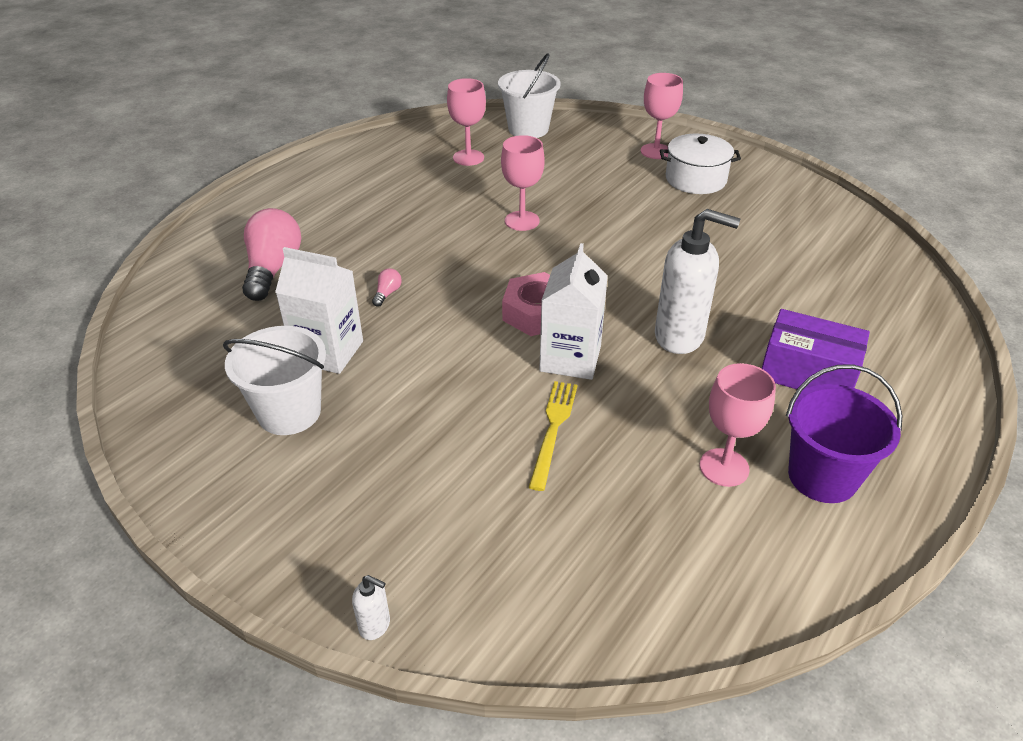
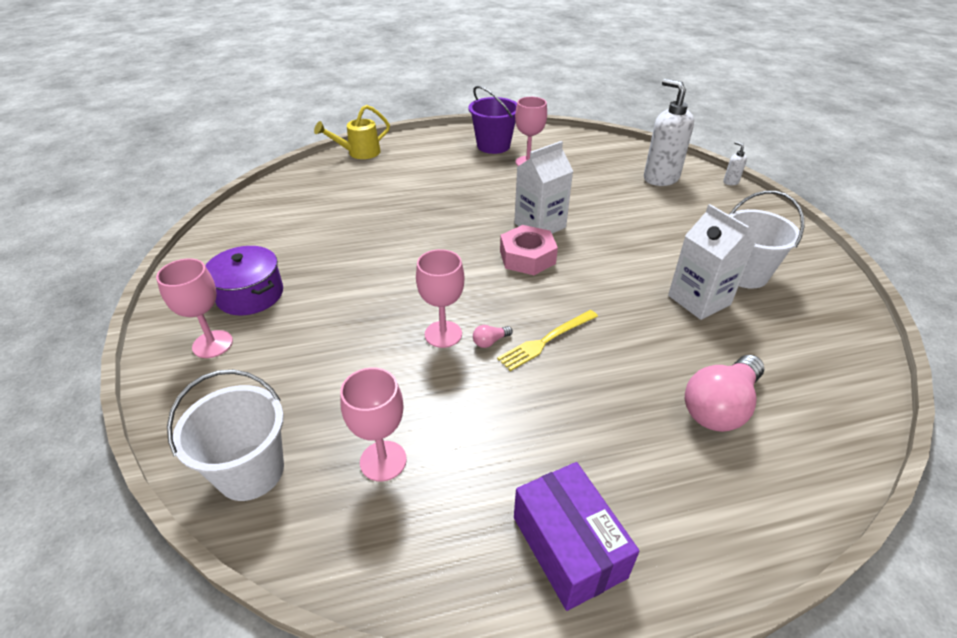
camera: 140 degrees left, 0 degrees up
pink light bulb [372,268,402,307] -> pink light bulb moved to [473,325,513,348]
yellow fork [529,381,578,491] -> yellow fork moved to [497,310,598,371]
white soap dispenser [655,209,740,354] -> white soap dispenser moved to [644,79,694,186]
white pot [660,134,741,194] -> purple pot [205,246,283,315]
purple box [761,309,870,390] -> purple box moved to [514,462,639,611]
none -> yellow watering can [314,105,390,159]

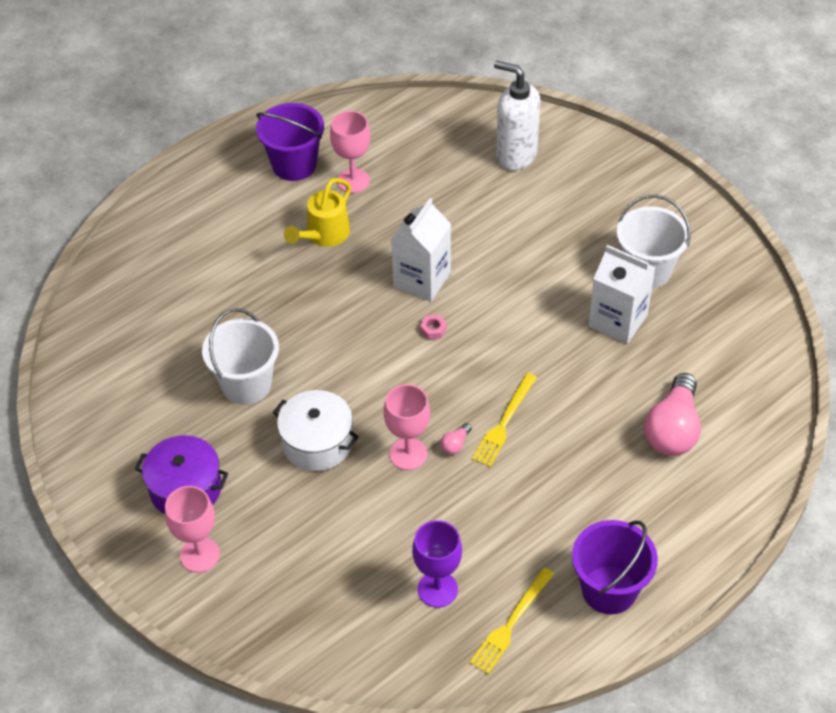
camera: 25 degrees left, 10 degrees up
white bucket [167,370,284,501] -> white bucket moved to [202,308,279,405]
yellow watering can [314,105,390,159] -> yellow watering can moved to [284,178,351,247]
pink goblet [340,367,407,482] -> purple goblet [412,520,462,608]
pink nut [500,225,558,275] -> pink nut [420,315,447,339], size x0.41
purple box [514,462,639,611] -> purple bucket [572,520,658,615]
white soap dispenser [723,142,747,185] -> none
none -> white pot [272,390,359,471]
none -> yellow fork [470,567,554,674]

